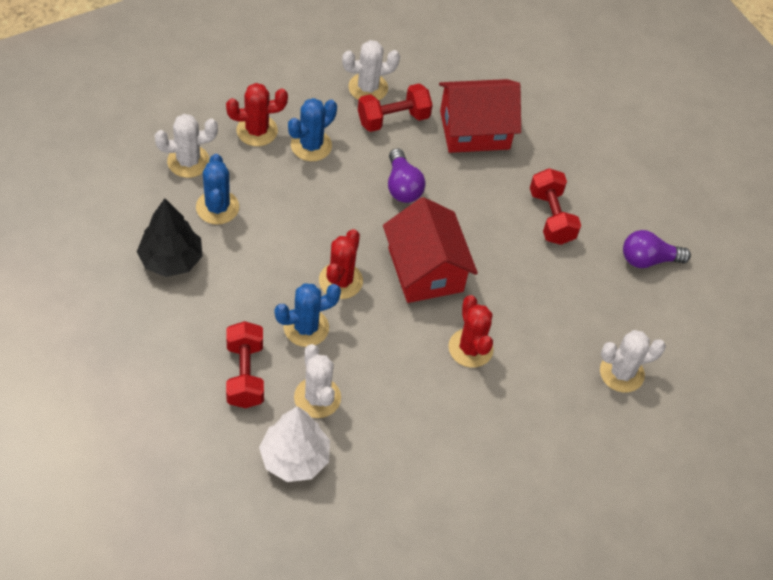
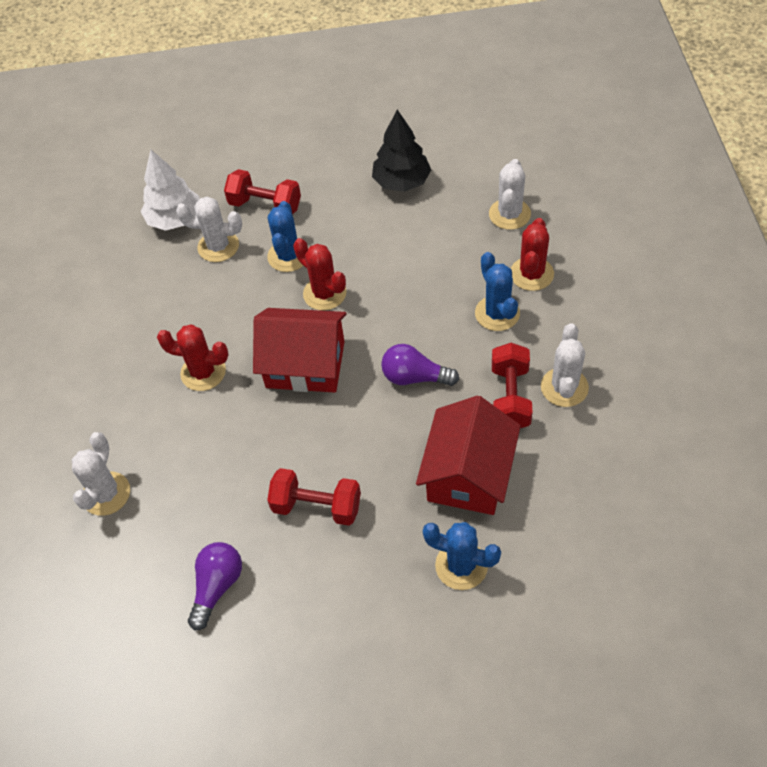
camera: 125 degrees right, 0 degrees up
blue cactus [196,154,239,225] -> blue cactus moved to [423,522,501,590]

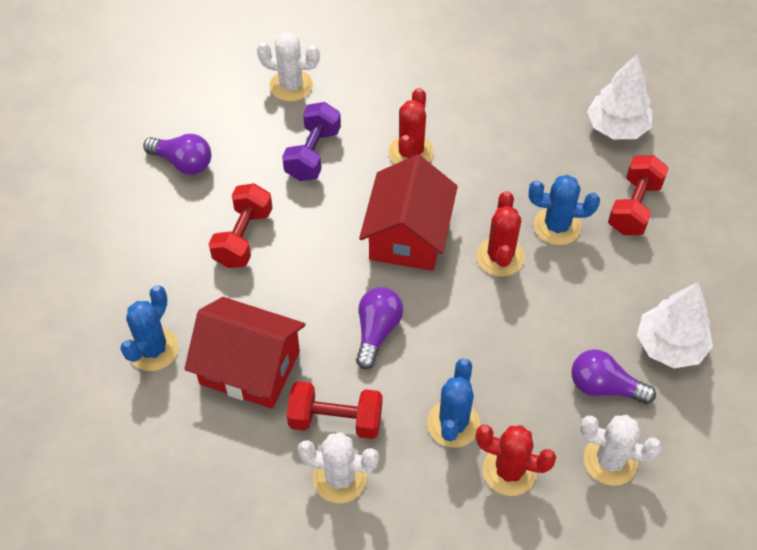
camera: 90 degrees right, 0 degrees up
white cactus [176,197,242,262] -> none
red cactus [293,238,347,311] -> red cactus turned 45 degrees counterclockwise [476,191,525,277]
black tree [372,110,431,192] -> white tree [637,282,713,368]
blue cactus [475,252,520,331] -> blue cactus turned 60 degrees counterclockwise [427,358,480,448]
none -> purple dumbbell [282,102,341,181]
none -> purple light bulb [572,349,656,404]

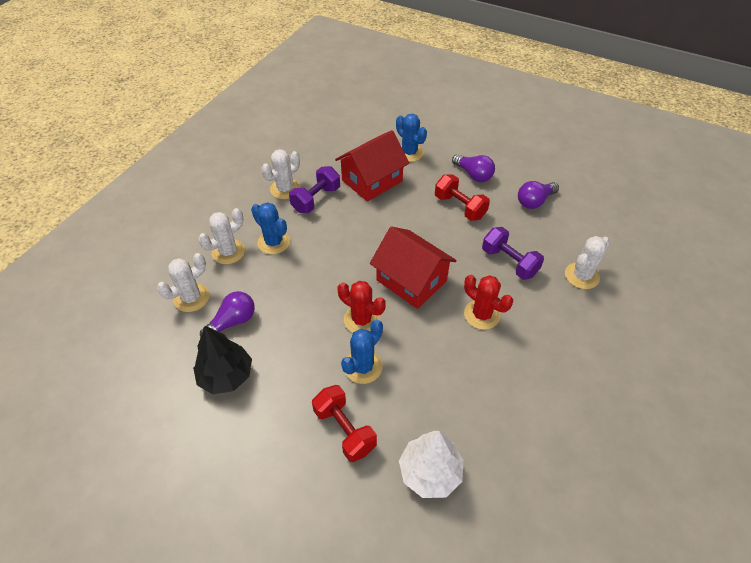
camera: 120 degrees right, 5 degrees down
red dumbbell [287,381,382,439] -> purple dumbbell [289,166,340,213]
purple light bulb [356,287,403,369] -> purple light bulb moved to [452,154,495,182]
red cactus [476,425,556,496] -> white cactus [198,208,245,264]
white tree [637,282,713,368] -> black tree [193,326,252,394]

